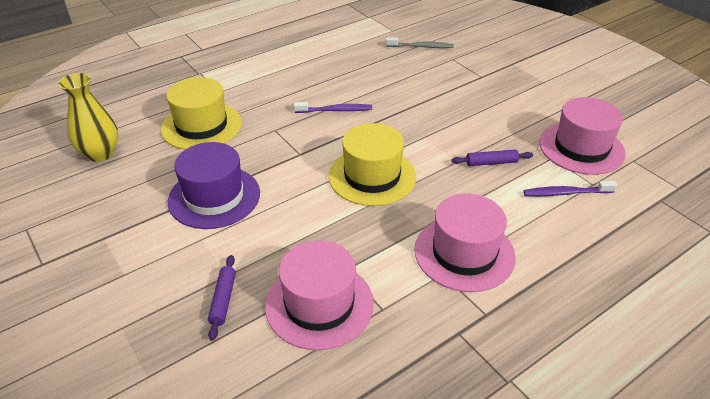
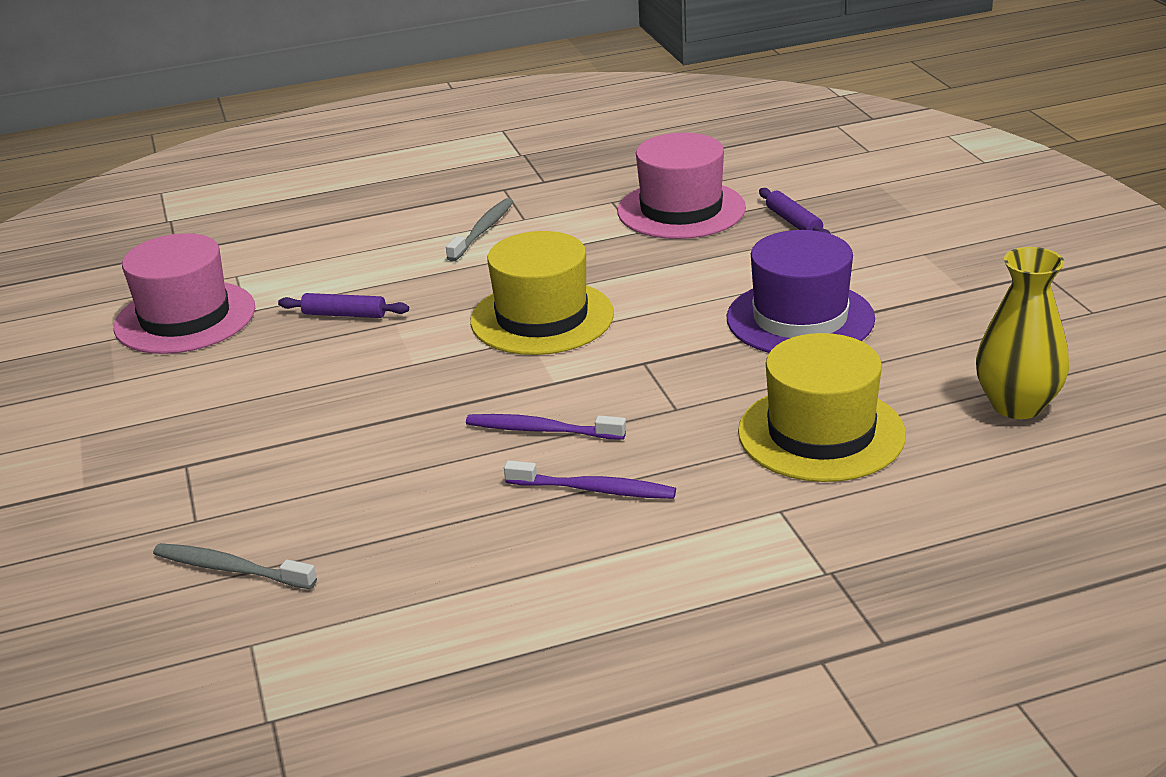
camera: 160 degrees left, 10 degrees down
purple rolling pin [208,255,236,341] -> purple rolling pin turned 45 degrees counterclockwise [759,188,831,234]
pink hat [414,194,516,292] -> grey toothbrush [446,198,513,262]
purple toothbrush [523,181,617,196] -> purple toothbrush moved to [504,460,676,499]

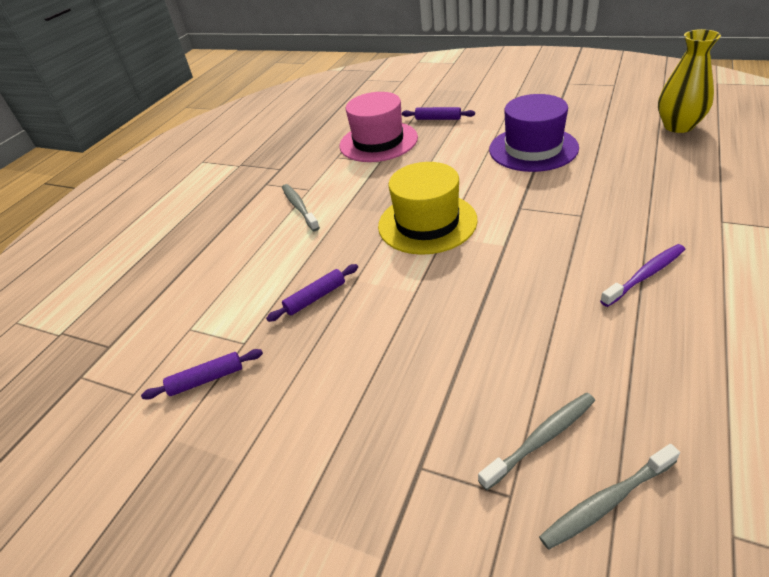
camera: 45 degrees left, 10 degrees up
pink hat [113,233,255,354] -> purple rolling pin [141,349,263,400]
purple toothbrush [466,414,626,440] -> none
yellow hat [738,333,906,482] -> none
none -> grey toothbrush [478,393,595,490]

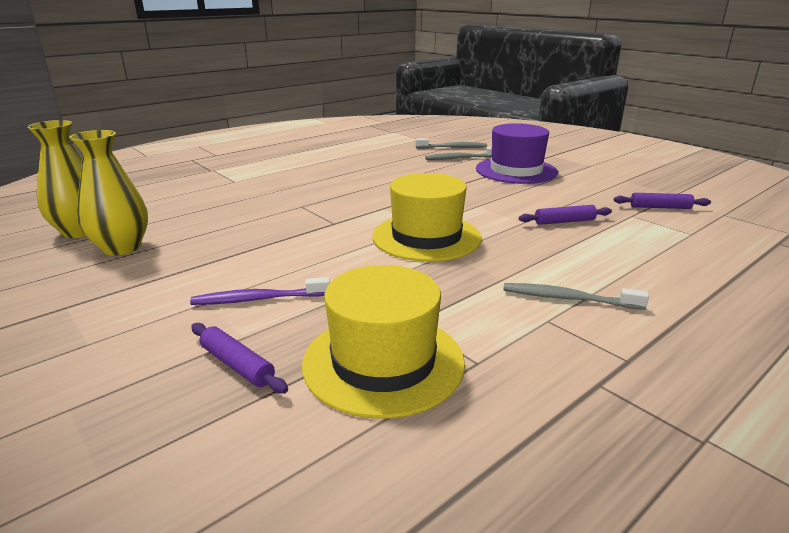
camera: 160 degrees left, 15 degrees down
grey toothbrush [282,184,320,231] -> grey toothbrush turned 105 degrees clockwise [503,283,649,310]
pink hat [339,92,418,162] -> yellow hat [302,265,465,419]
purple hat [489,94,579,172] -> purple hat moved to [476,123,558,184]
purple toothbrush [600,244,685,307] -> purple toothbrush moved to [190,277,330,305]
none -> yellow vase [69,130,148,256]

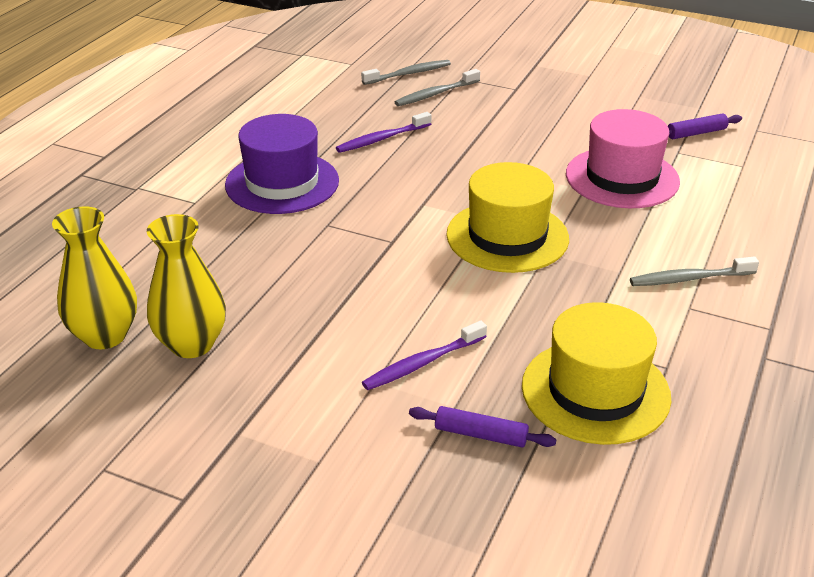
camera: 25 degrees left, 10 degrees up
purple hat [476,123,558,184] -> purple hat moved to [225,114,339,214]
purple rolling pin [519,205,612,225] -> pink hat [566,109,680,208]
none -> purple toothbrush [336,112,431,153]

